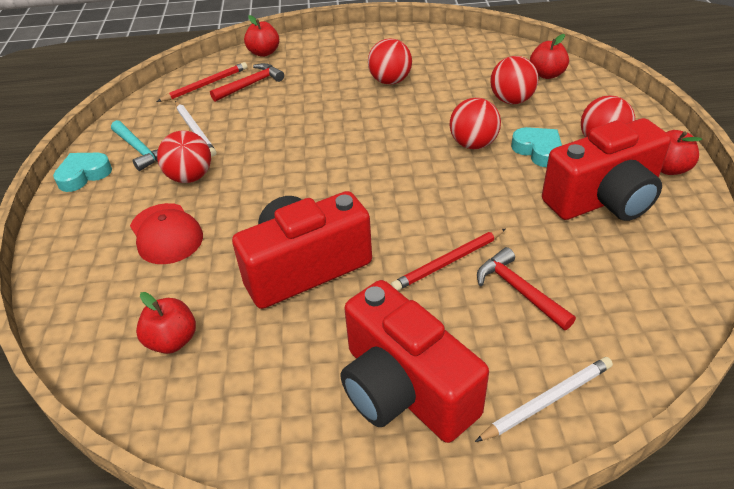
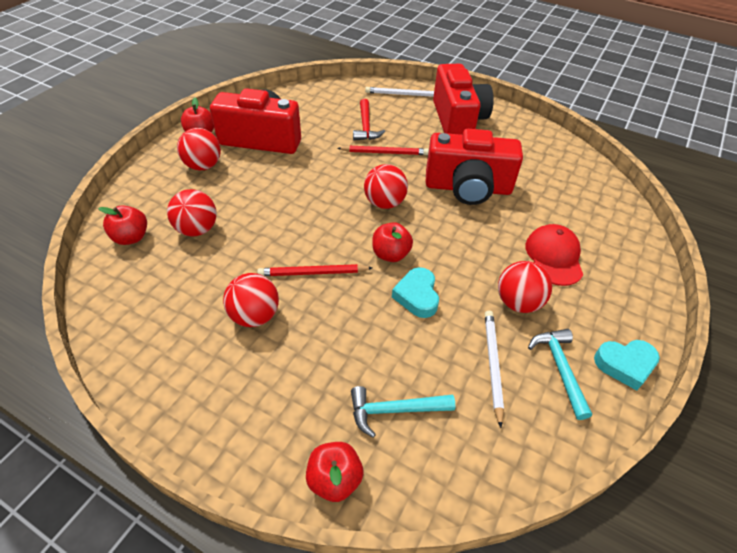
camera: 150 degrees left, 5 degrees up
red apple [136,292,196,354] -> red apple moved to [372,222,413,262]
red pencil [157,62,248,102] -> red pencil moved to [257,264,372,276]
red hammer [210,63,284,102] -> turquoise hammer [351,386,455,438]
red ball [450,98,501,149] -> red ball moved to [364,164,408,209]
turquoise heart [511,127,562,167] -> turquoise heart moved to [392,267,439,318]

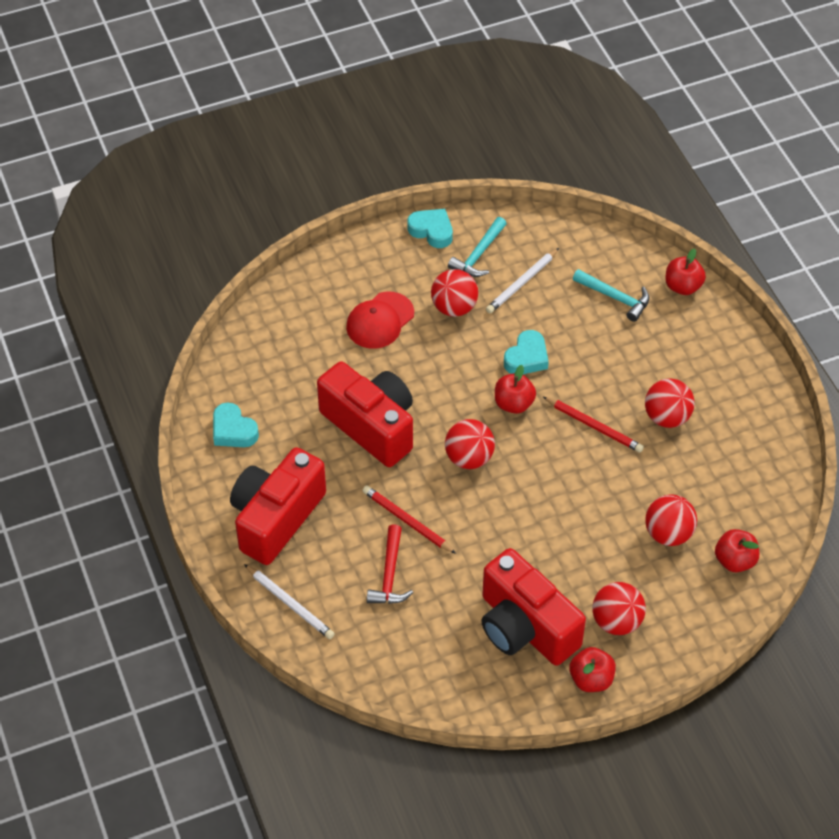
camera: 140 degrees left, 5 degrees up
red hammer [353,99,385,140] -> red hammer turned 150 degrees clockwise [367,524,413,604]
none -> turquoise heart [213,403,259,447]

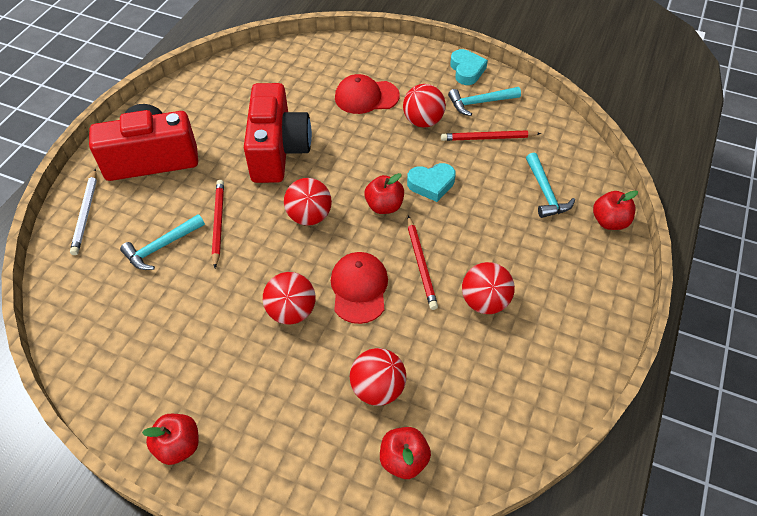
camera: 45 degrees right, 0 degrees up
turquoise heart [213,403,259,447] -> none
red hammer [367,524,413,604] -> turquoise hammer [120,214,205,270]
red camera [481,548,586,666] -> none
white pencil [486,248,559,314] -> red pencil [441,130,541,141]
red ball [592,582,646,635] -> red ball moved to [263,272,316,324]
none -> red cap [331,252,388,324]

